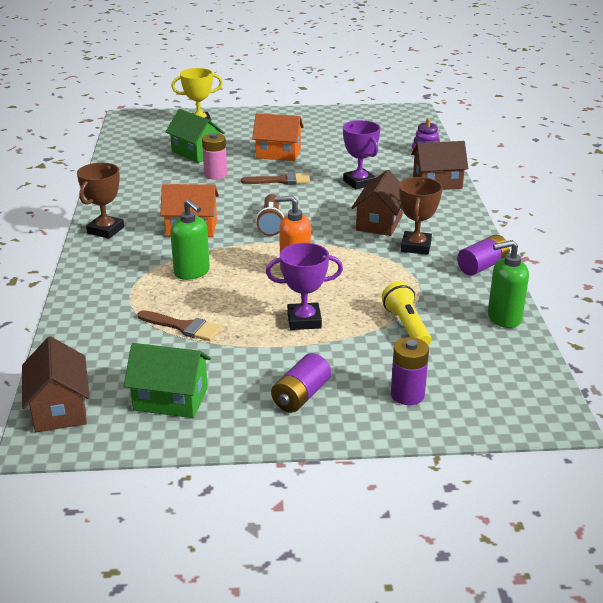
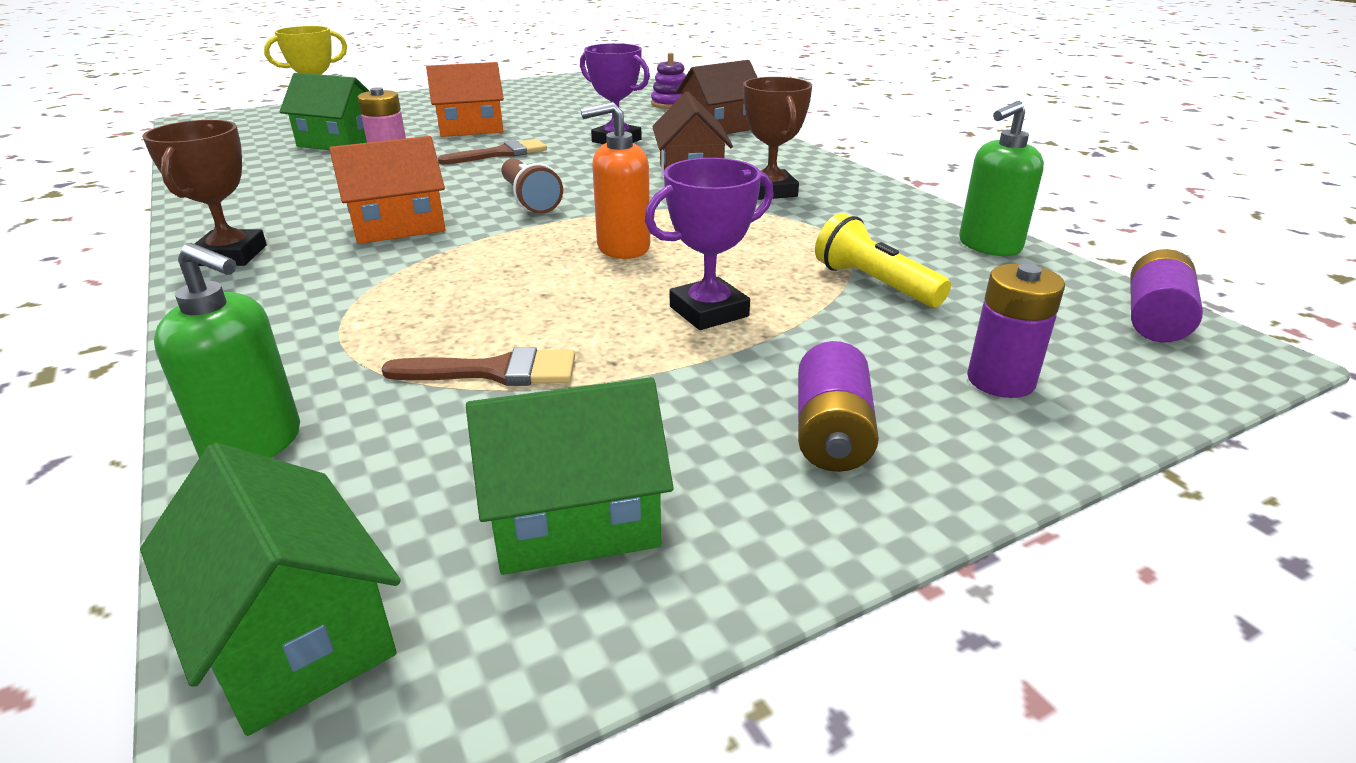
camera: 25 degrees left, 0 degrees up
brown house [22,336,89,432] -> green house [140,443,401,736]
green soap dispenser [170,199,210,280] -> green soap dispenser moved to [154,243,300,458]
purple battery [457,235,510,276] -> purple battery moved to [1130,249,1203,342]

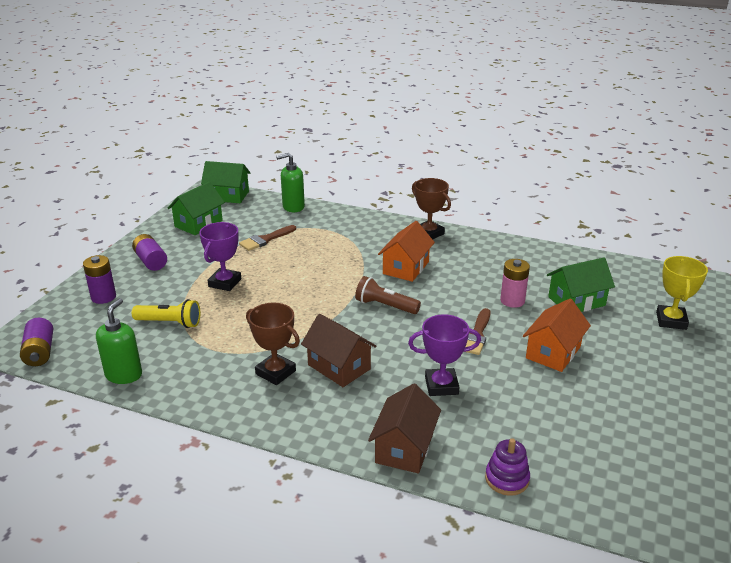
camera: 140 degrees right, 0 degrees up
orange soap dispenser [580,102,650,259] -> none

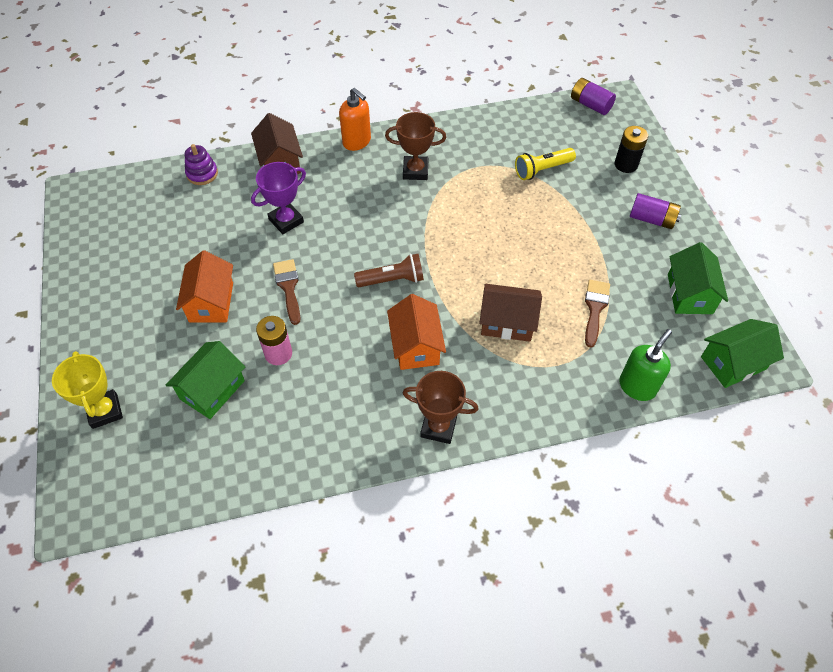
camera: 145 degrees right, 25 degrees up
purple battery [83,255,116,304] -> black battery [615,126,648,173]
green soap dispenser [96,298,142,384] -> none
purple trophy [199,222,241,291] -> none
brown house [301,314,377,387] -> brown house moved to [479,284,542,342]
none -> orange soap dispenser [339,88,371,151]

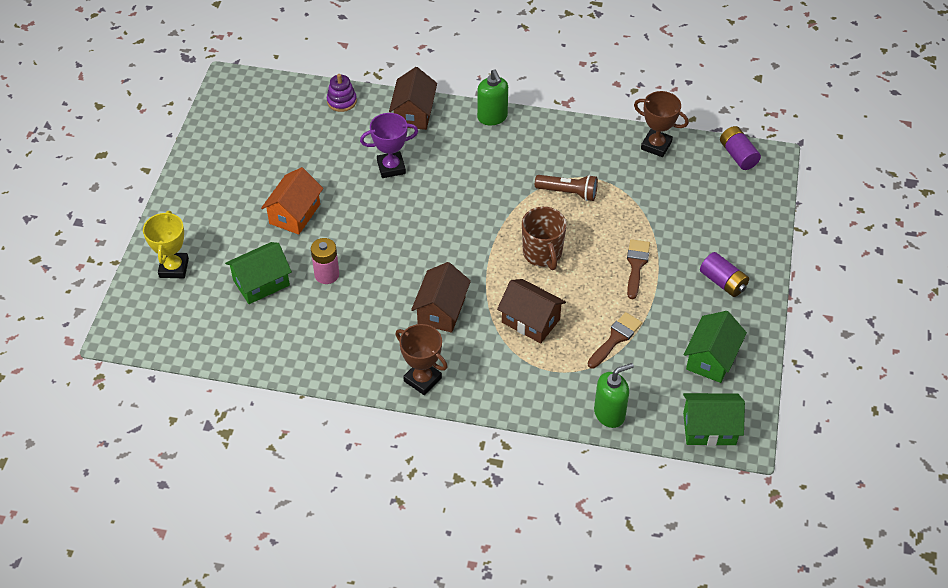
camera: 25 degrees right, 5 degrees down
brown brush [273,259,300,325] -> brown brush moved to [627,239,650,299]
orange soap dispenser [339,88,371,151] -> green soap dispenser [477,69,508,125]
brown flashlight [354,254,424,287] -> brown flashlight moved to [535,175,598,201]
brown trophy [385,112,446,180] -> brown trophy moved to [634,91,689,157]
orange house [387,294,446,370] -> brown house [411,262,471,333]
yellow flashlight [515,148,576,180] -> none
black battery [615,126,648,173] -> none
none -> brown mug [522,207,567,270]

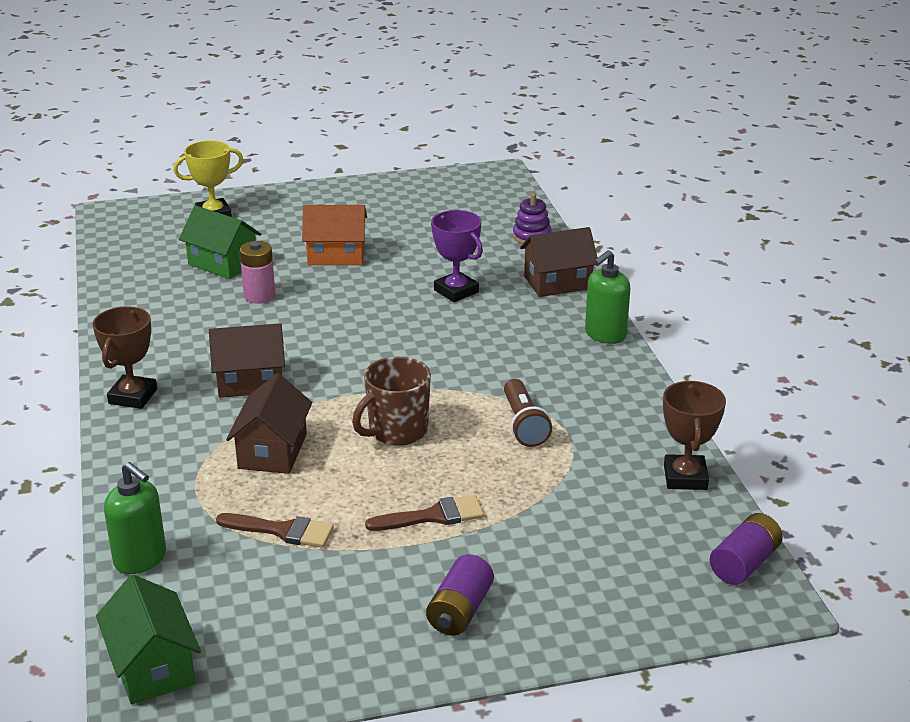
camera: 65 degrees right, 20 degrees down
green house [684,311,747,383] -> none

